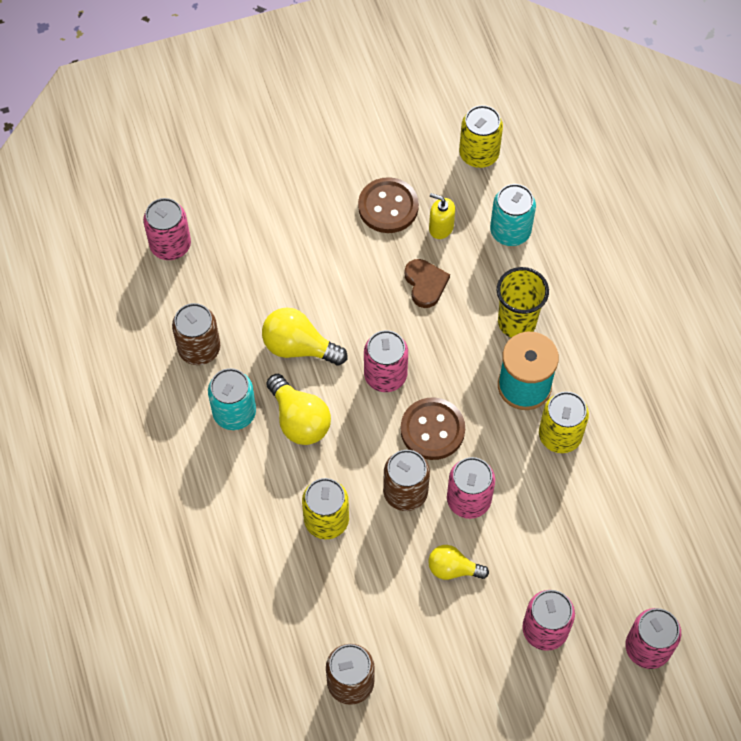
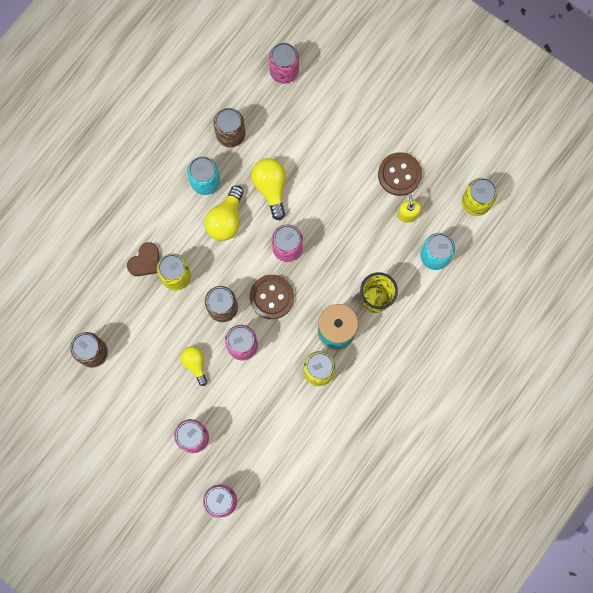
camera: 55 degrees right, 15 degrees up
brown heart [405,259,450,308] -> brown heart moved to [127,242,159,276]

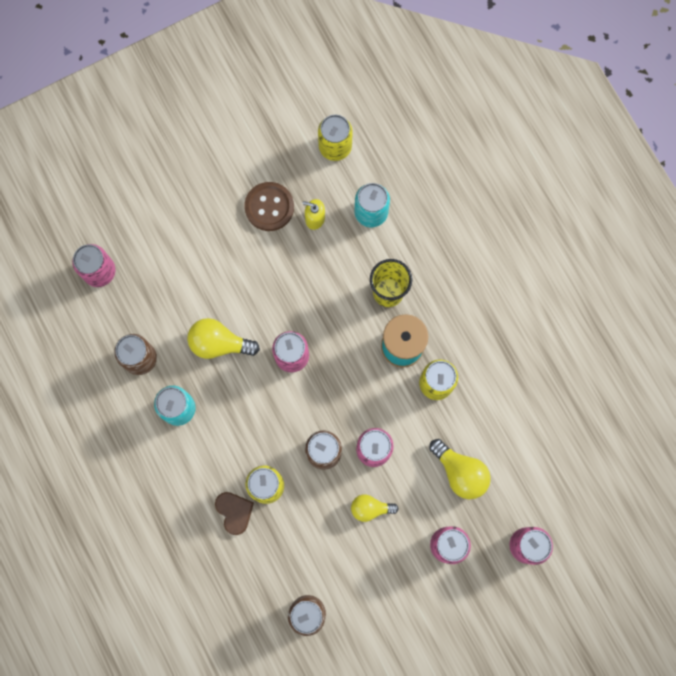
camera: 65 degrees left, 0 degrees up
yellow light bulb [204,185,244,241] -> yellow light bulb moved to [429,439,491,499]
brown button [250,275,294,319] -> none

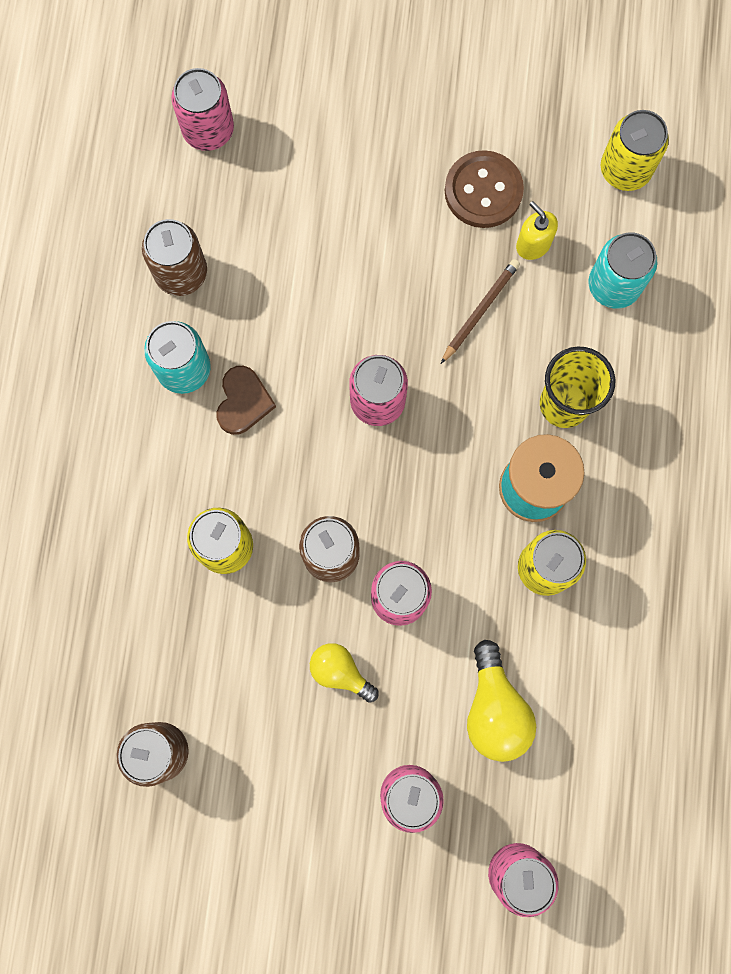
camera: 35 degrees right, 0 degrees up
yellow light bulb [187,318,260,359] -> none
brown heart [215,492,254,535] -> brown heart moved to [216,366,276,435]
none -> brown pencil [441,259,520,364]

